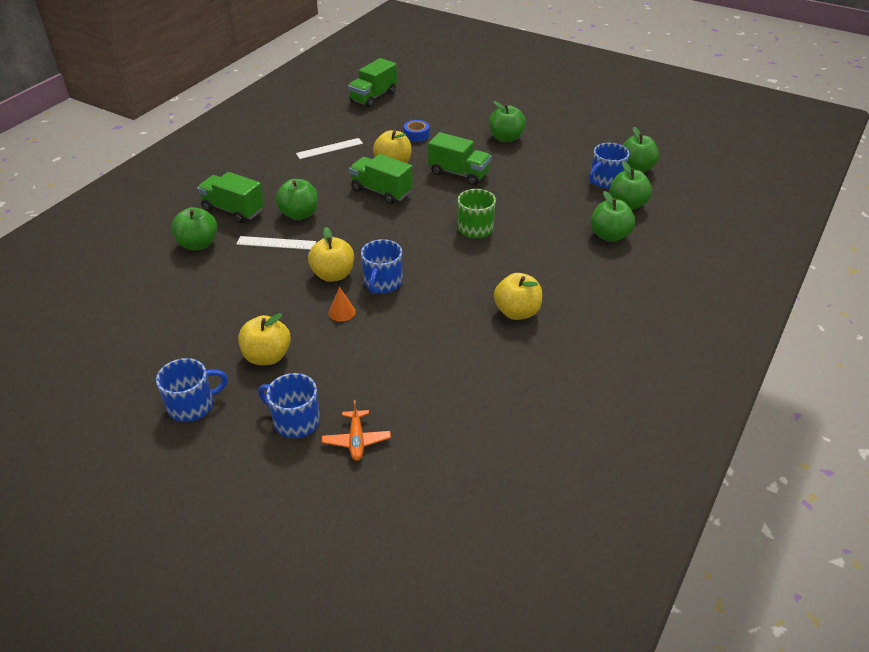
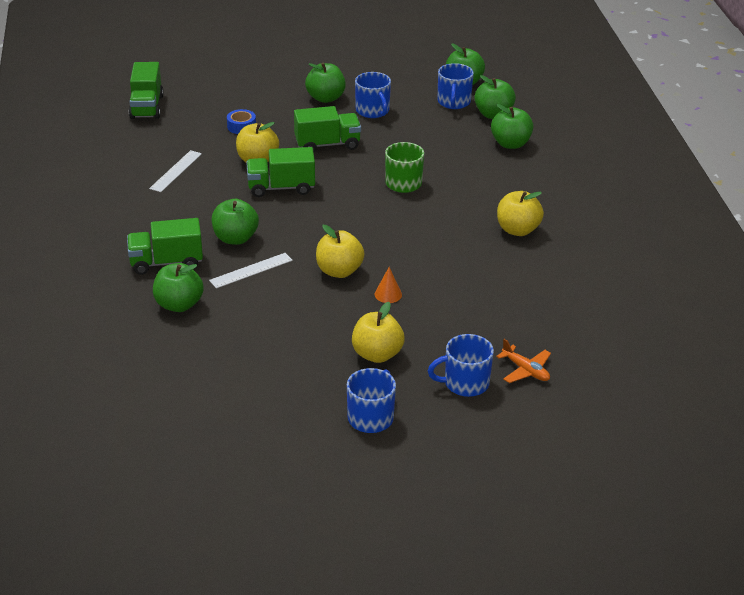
camera: 40 degrees left, 5 degrees down
blue mug [361,239,402,294] -> blue mug moved to [355,72,391,118]

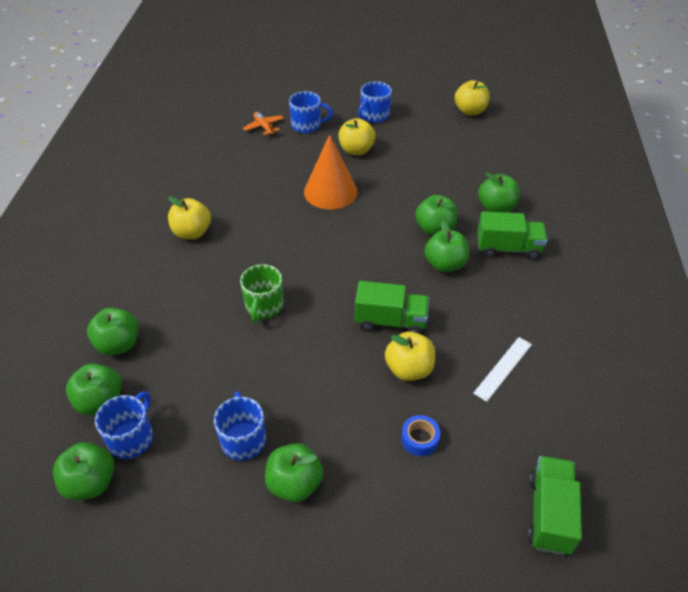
camera: 165 degrees left, 10 degrees up
white ruler [209,253,293,289] -> green apple [415,195,458,236]
green truck [294,106,361,152] -> none
yellow apple [316,225,365,278] -> yellow apple moved to [455,80,490,115]
orange cone [375,267,402,303] -> orange cone [304,134,357,209], size x2.45

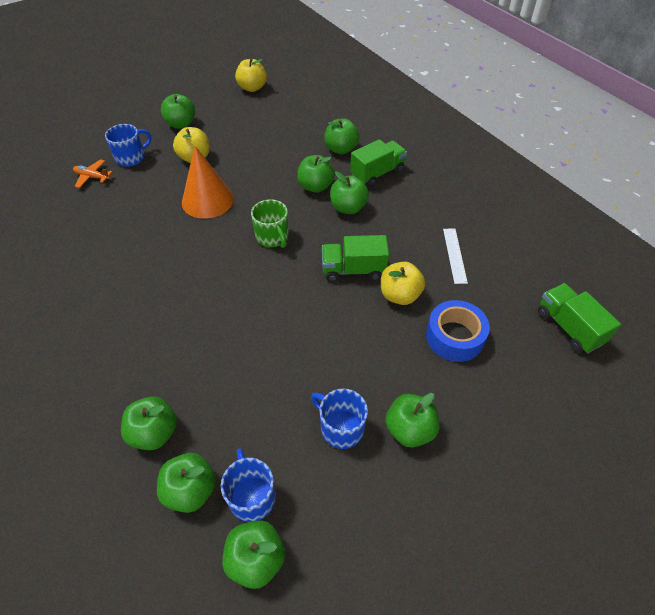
camera: 40 degrees left, 5 degrees up
yellow apple [168,197,211,239] -> none
green mug [240,264,284,323] -> green mug moved to [251,199,289,248]
green truck [355,281,429,334] -> green truck turned 150 degrees counterclockwise [322,235,389,282]
blue mug [358,82,392,123] -> green apple [161,94,195,129]
blue tape [401,415,440,456] -> blue tape [426,300,490,362], size x1.80

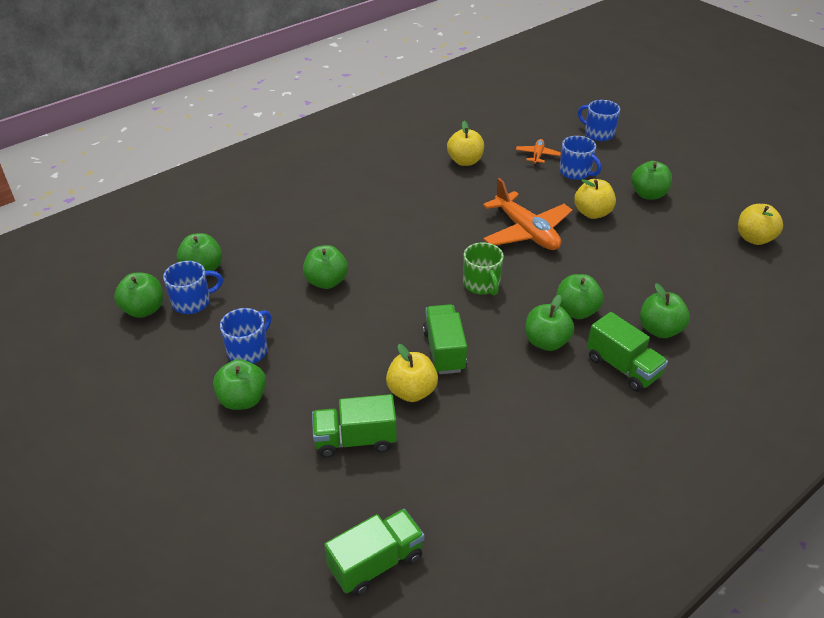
camera: 85 degrees right, 10 degrees down
green apple [121,396,177,450] -> green apple moved to [303,245,348,289]
orange cone [182,146,234,219] -> orange plane [483,178,573,250]
green mug [251,199,289,248] -> green mug turned 75 degrees counterclockwise [463,242,504,295]
blue tape [426,300,490,362] -> green truck [312,394,397,458]
white ruler [443,229,468,284] -> none
none -> yellow apple [447,121,484,166]
none -> blue mug [578,100,620,141]

